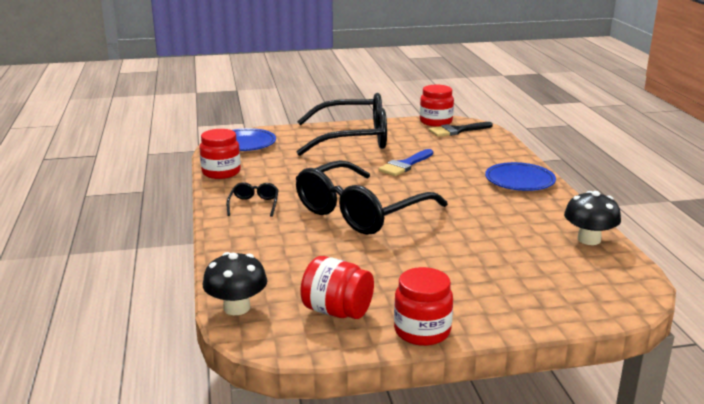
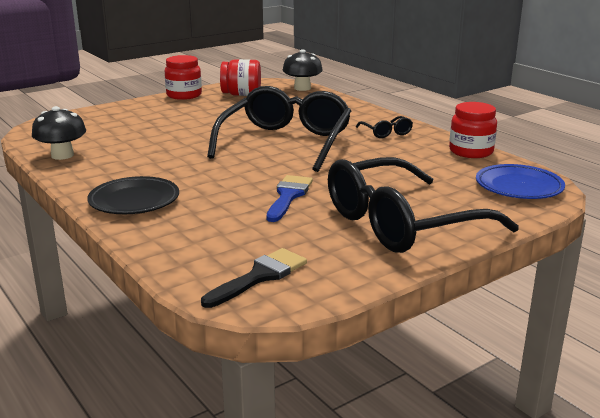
camera: 155 degrees right, 0 degrees up
red jar [420,85,454,127] -> none
blue plate [485,162,556,191] -> black plate [87,176,179,214]

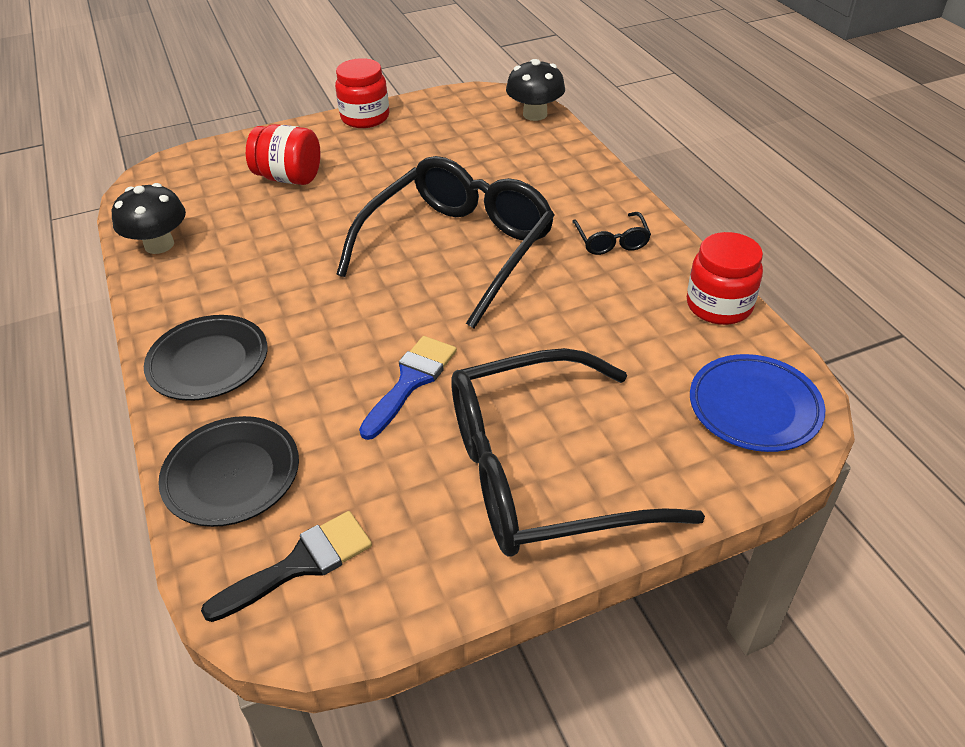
camera: 15 degrees right, 20 degrees up
red jar [220,59,261,96] -> red jar moved to [246,124,321,185]
none -> black plate [158,416,299,527]

